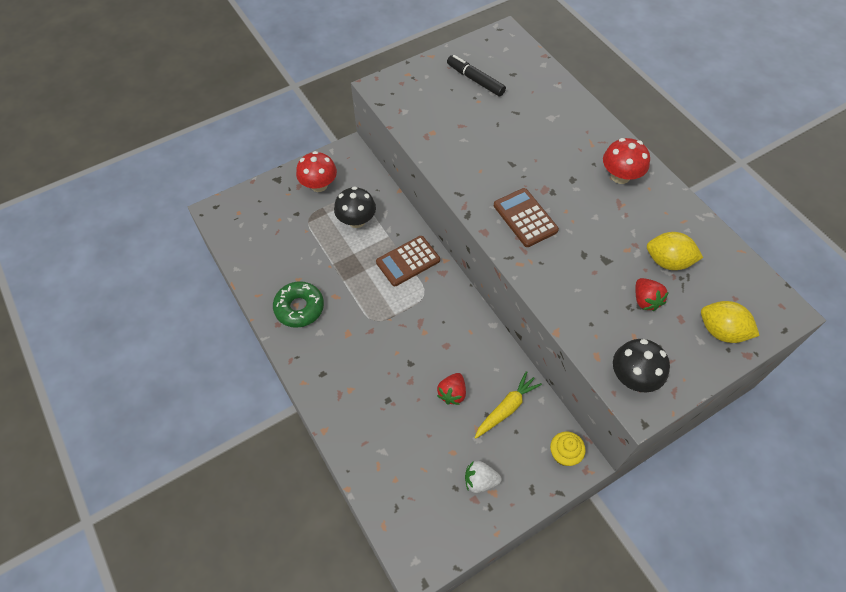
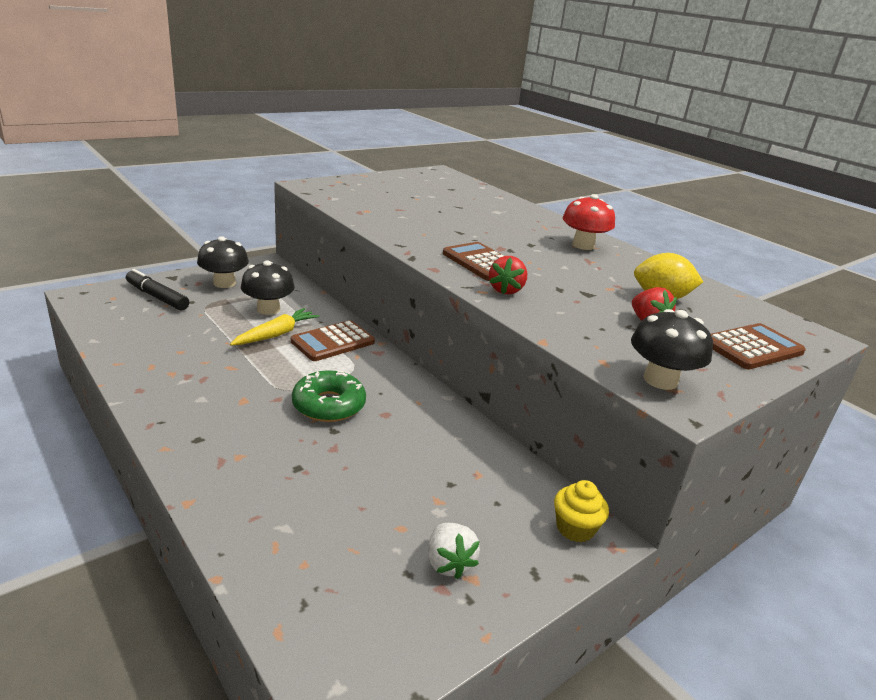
camera: 10 degrees left, 30 degrees down
green donut [273,281,324,328] -> green donut moved to [292,370,366,422]
red mushroom [296,151,337,192] -> black mushroom [197,236,249,288]
red strawberry [437,373,466,405] -> red strawberry moved to [489,256,527,294]
black marker [447,55,506,96] -> black marker moved to [126,269,189,311]
white strawberry [465,461,501,493] -> white strawberry turned 105 degrees counterclockwise [428,523,480,579]
yellow carrot [474,371,542,439] -> yellow carrot moved to [230,308,319,346]
yellow lemon [701,301,760,343] -> brown calculator [711,323,806,369]

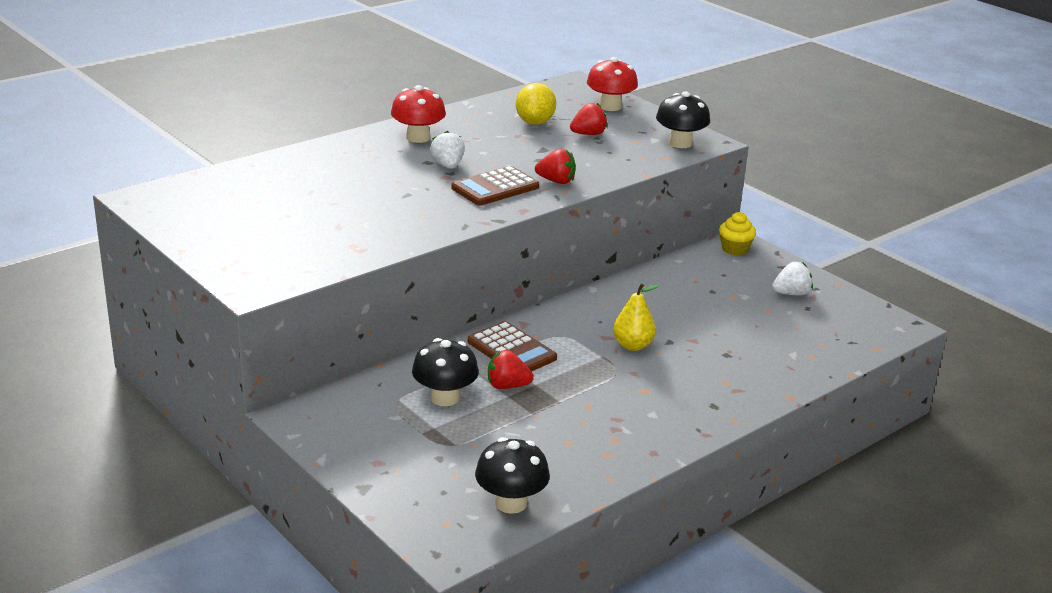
camera: 90 degrees left, 0 degrees up
black marker [126,269,189,311] -> none
black mushroom [197,236,249,288] -> black mushroom moved to [475,437,550,514]
yellow carrot [230,308,319,346] -> red strawberry [488,350,534,389]
green donut [292,370,366,422] -> yellow pear [613,284,660,351]
brown calculator [711,323,806,369] -> red mushroom [587,57,638,111]
none -> white strawberry [430,131,465,169]

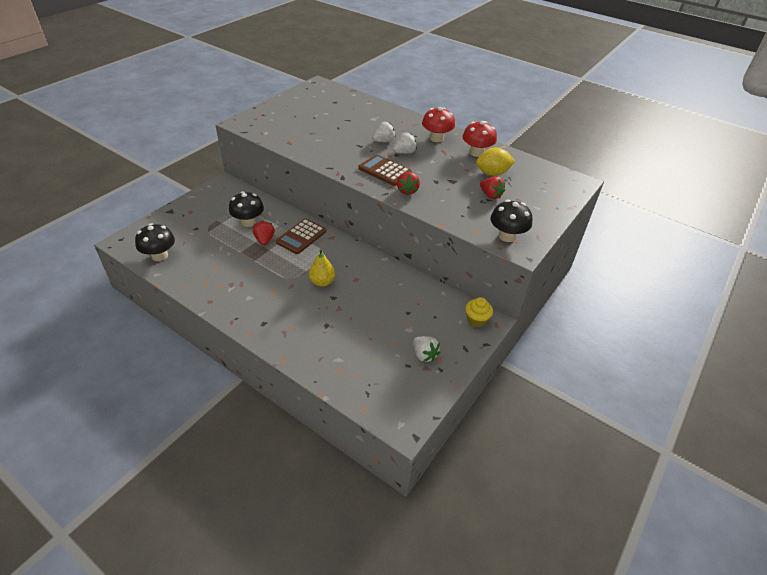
camera: 75 degrees right, 15 degrees up
red mushroom [587,57,638,111] -> red mushroom moved to [463,121,497,157]
none -> white strawberry [372,122,396,142]

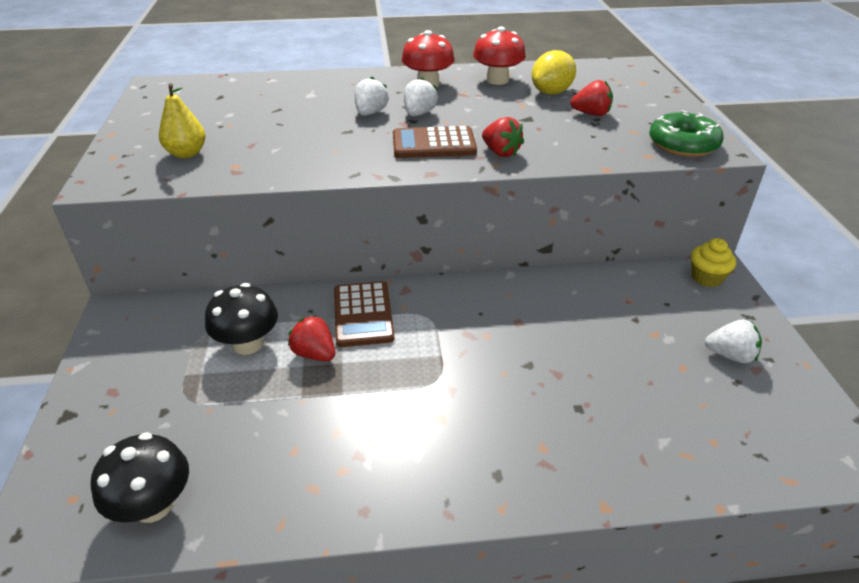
camera: 40 degrees left, 5 degrees down
yellow pear [309,250,335,287] -> yellow pear moved to [159,83,205,158]
black mushroom [490,200,532,242] -> green donut [649,110,724,157]

